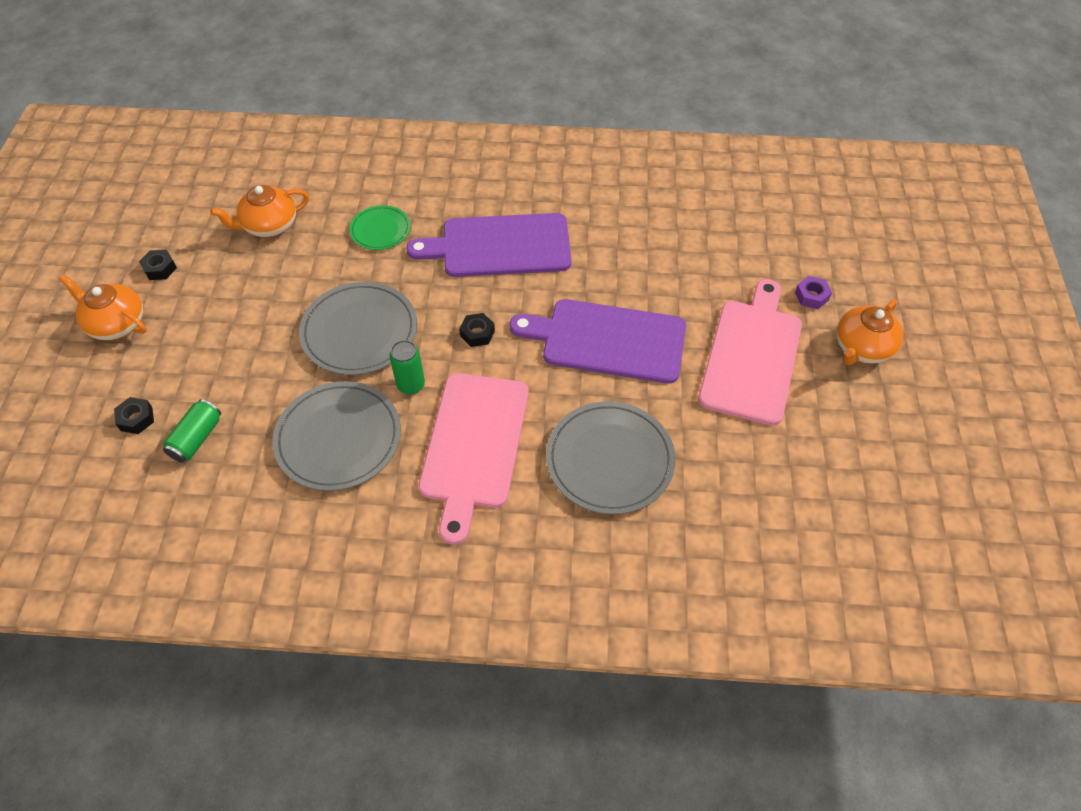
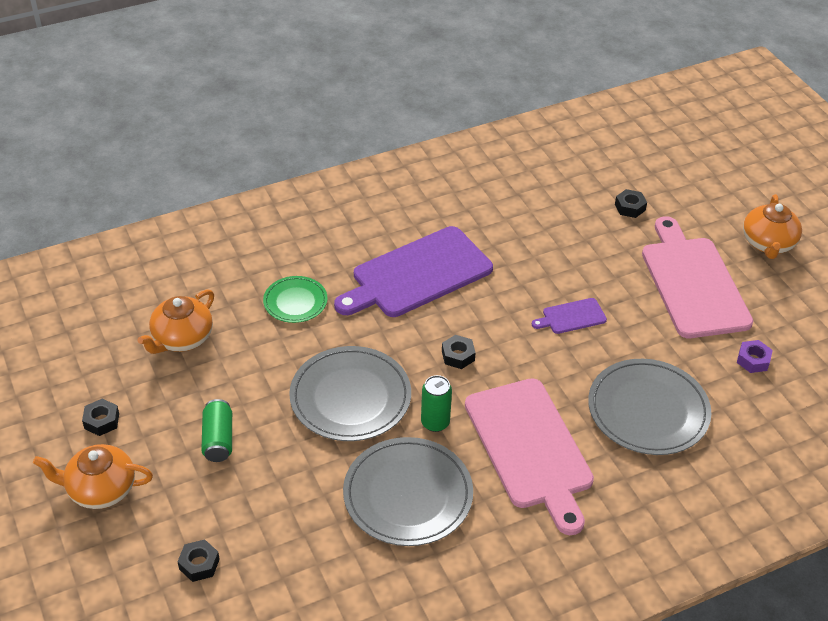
camera: 30 degrees left, 10 degrees down
green can [163,399,221,463] -> green can moved to [201,399,232,462]
purple cutting board [510,299,686,384] -> purple cutting board [532,298,607,334], size x0.44
purple nut [795,276,832,309] -> purple nut moved to [737,340,773,373]
none -> black nut [615,189,647,218]

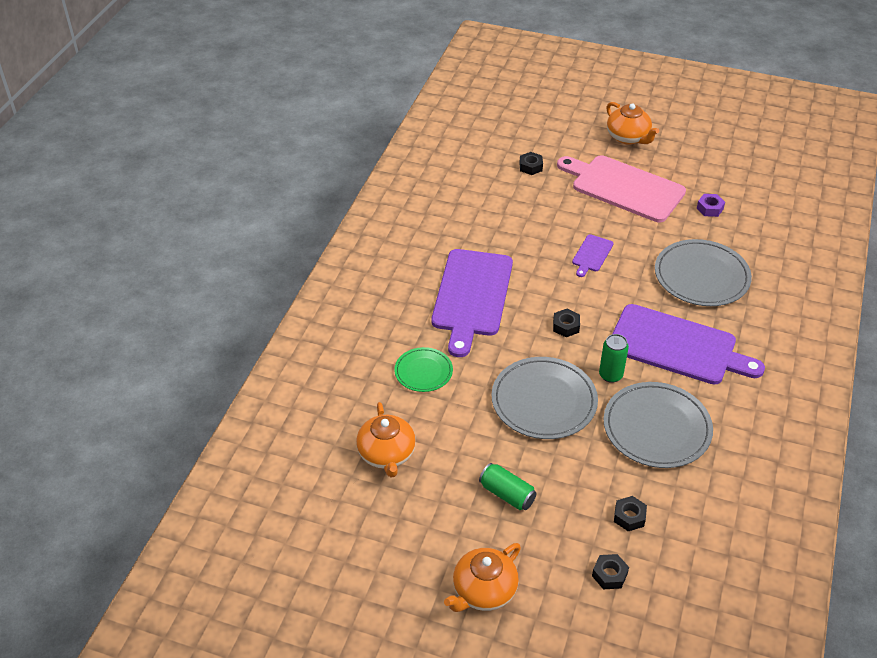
camera: 45 degrees left, 0 degrees up
black nut [82,399,119,436] -> black nut moved to [614,496,647,531]
pink cutting board [465,378,594,535] -> purple cutting board [612,304,765,385]

